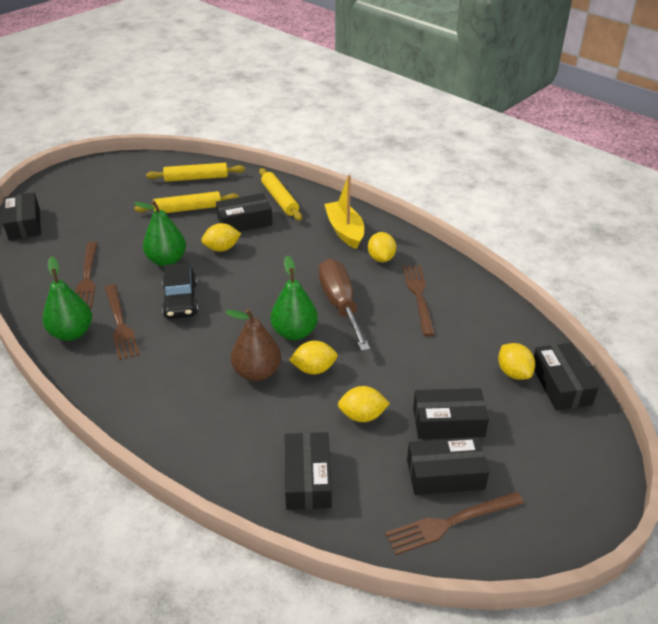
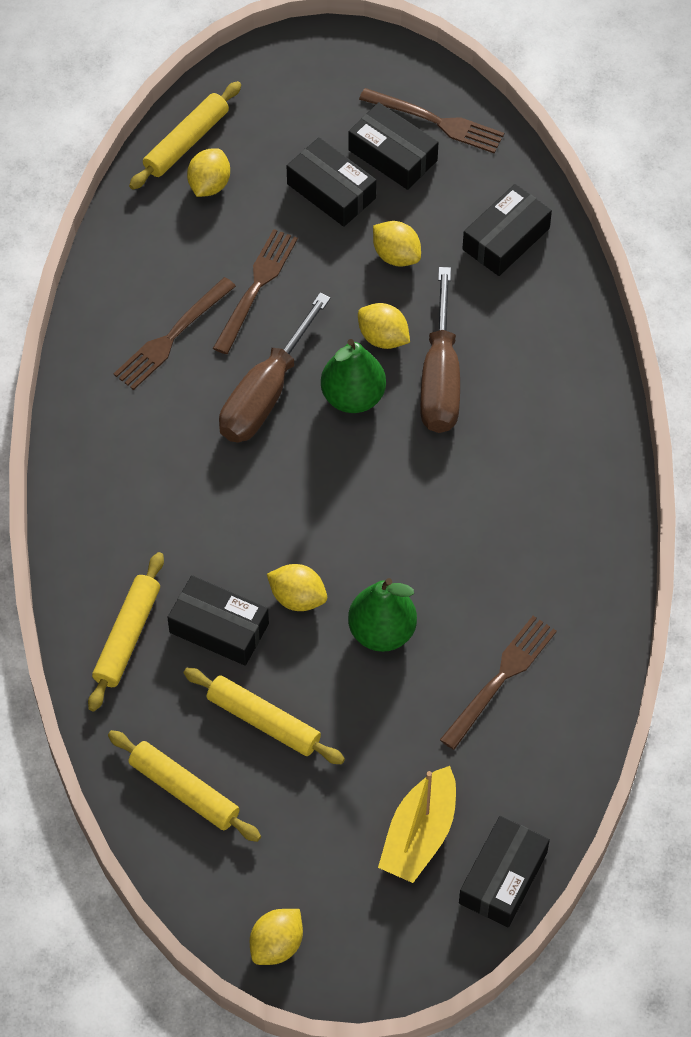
camera: 135 degrees left, 20 degrees up
green pear [42,256,92,341] -> none
brown fork [105,284,140,360] -> brown fork moved to [213,229,298,354]
black car [162,263,198,319] -> none
brown pear [225,309,281,381] -> brown screwdriver [420,267,460,433]
yellow boat [324,175,364,249] -> yellow boat moved to [378,766,456,883]
yellow lemon [368,232,396,262] -> yellow lemon moved to [250,909,303,965]
black box [534,343,599,410] -> yellow rolling pin [129,81,241,190]

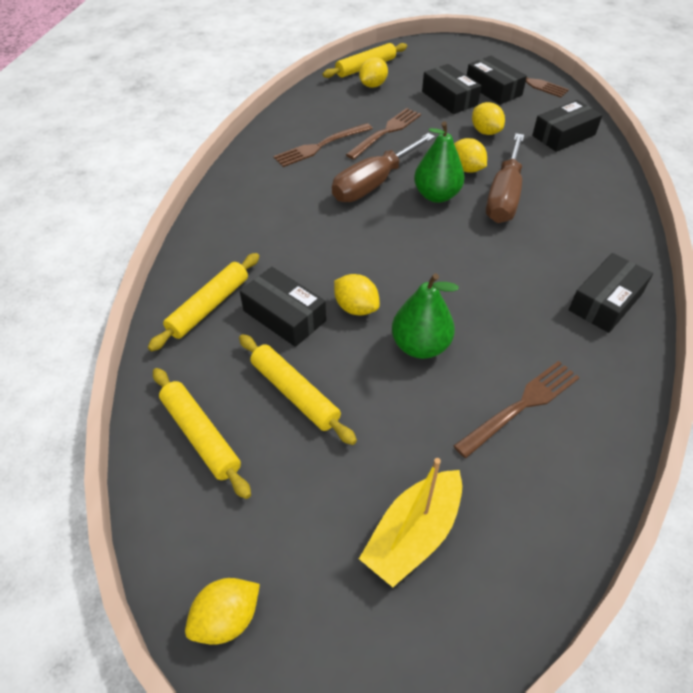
camera: 15 degrees right, 10 degrees down
black box [459,816,550,927] -> black box moved to [569,253,653,333]

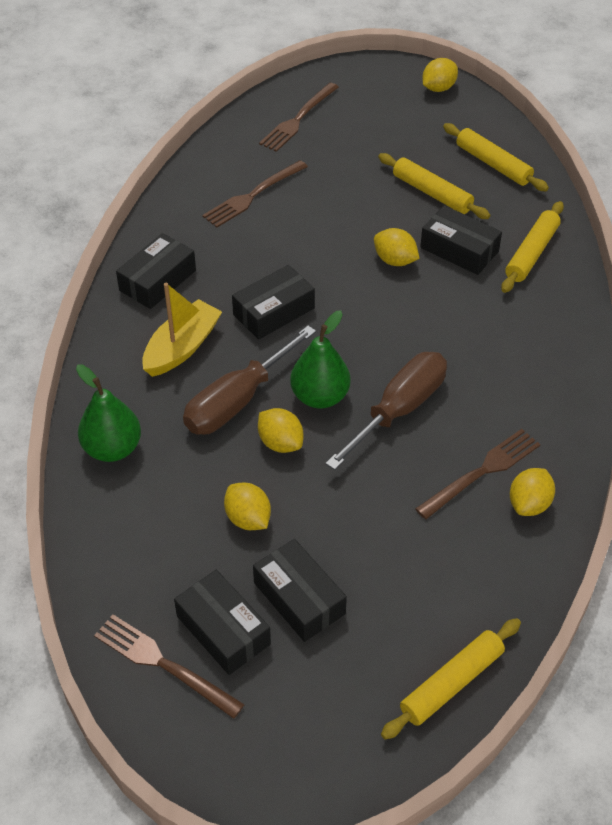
camera: 175 degrees right, 0 degrees up
brown fork [346,108,421,160] -> brown fork moved to [259,83,339,152]
yellow lemon [359,57,388,88] -> yellow lemon moved to [510,468,555,516]
yellow boat [359,458,462,587] -> yellow boat moved to [142,283,222,377]
green pear [392,273,459,359] -> green pear moved to [76,364,141,462]
brown screwdriver [486,133,524,223] -> brown screwdriver turned 150 degrees counterclockwise [183,326,316,435]
black box [532,100,602,152] -> black box moved to [232,265,315,340]

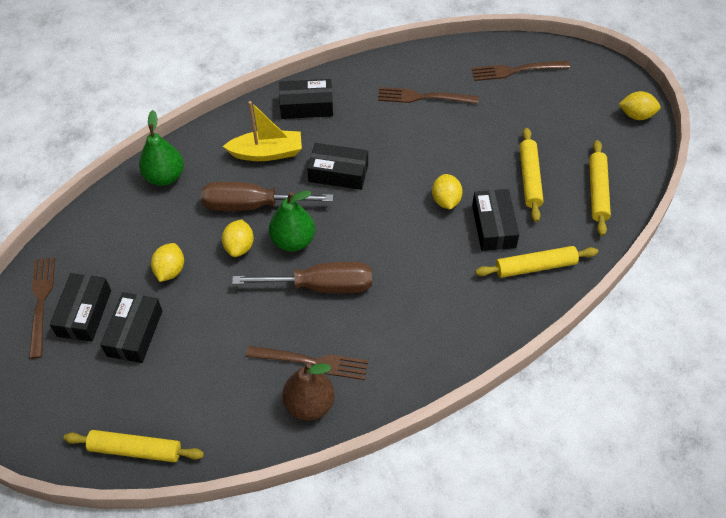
camera: 50 degrees right, 5 degrees up
yellow lemon [510,468,555,516] -> brown pear [282,363,335,421]

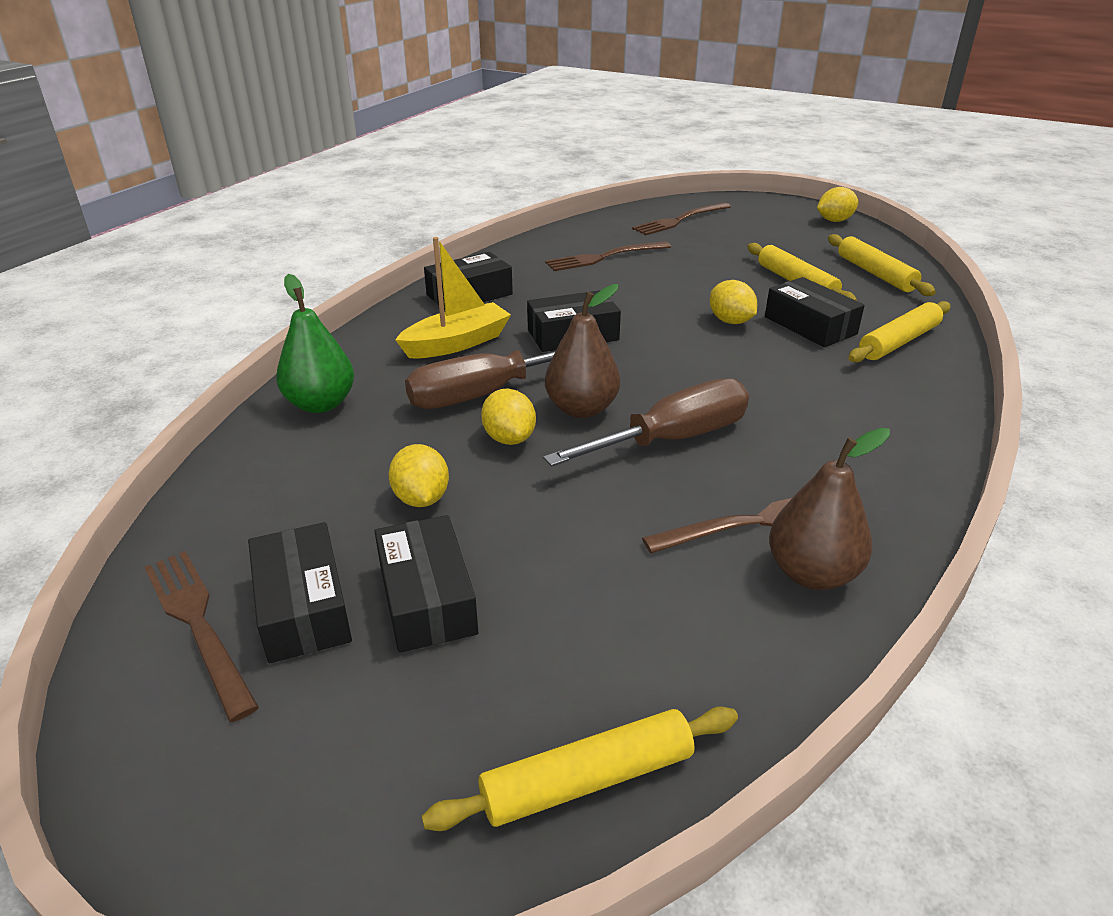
camera: 30 degrees left, 20 degrees down
green pear [269,191,315,251] -> brown pear [545,284,620,418]

